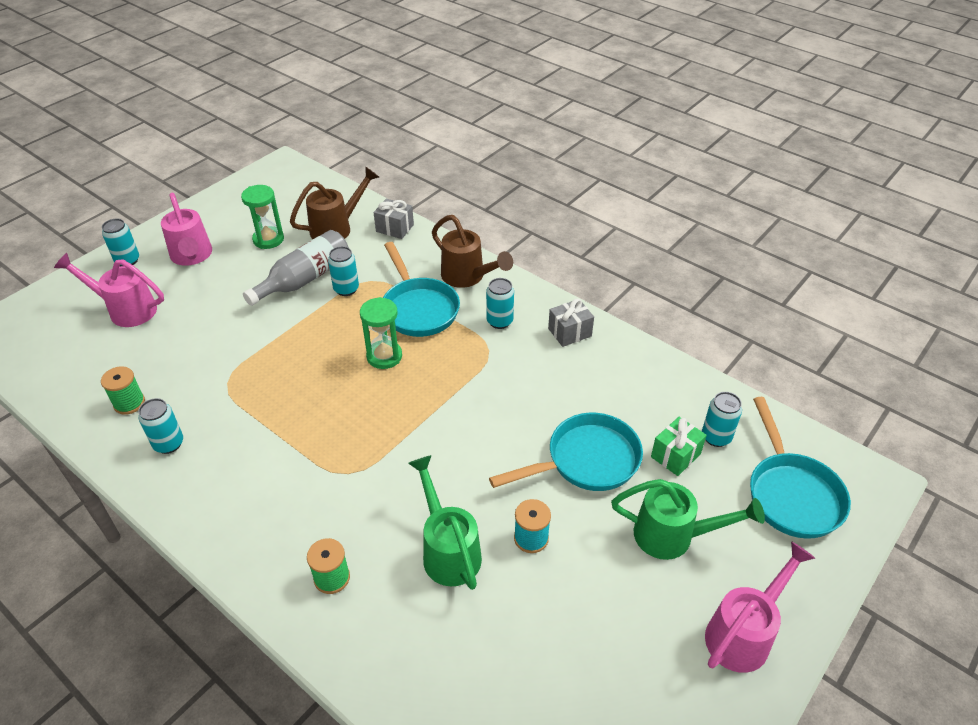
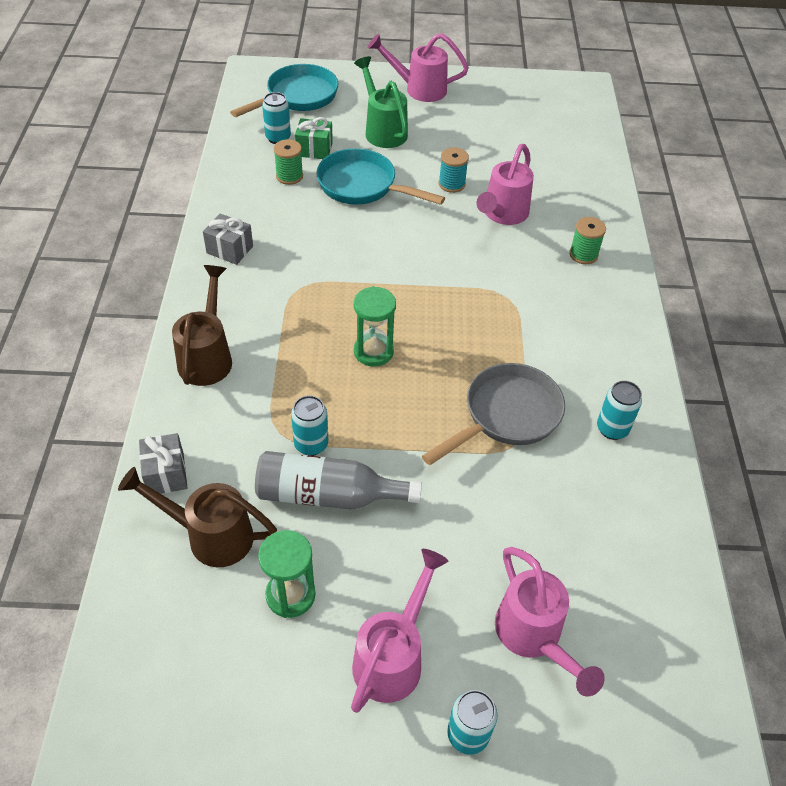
camera: 130 degrees left, 5 degrees up
green spool [101,366,145,415] -> green spool moved to [274,139,303,185]
turquoise pan [383,242,460,337] -> none
green watering can [408,455,482,590] -> pink watering can [477,144,534,225]
turquoise can [486,278,514,329] -> none
none -> grey pan [422,363,565,465]

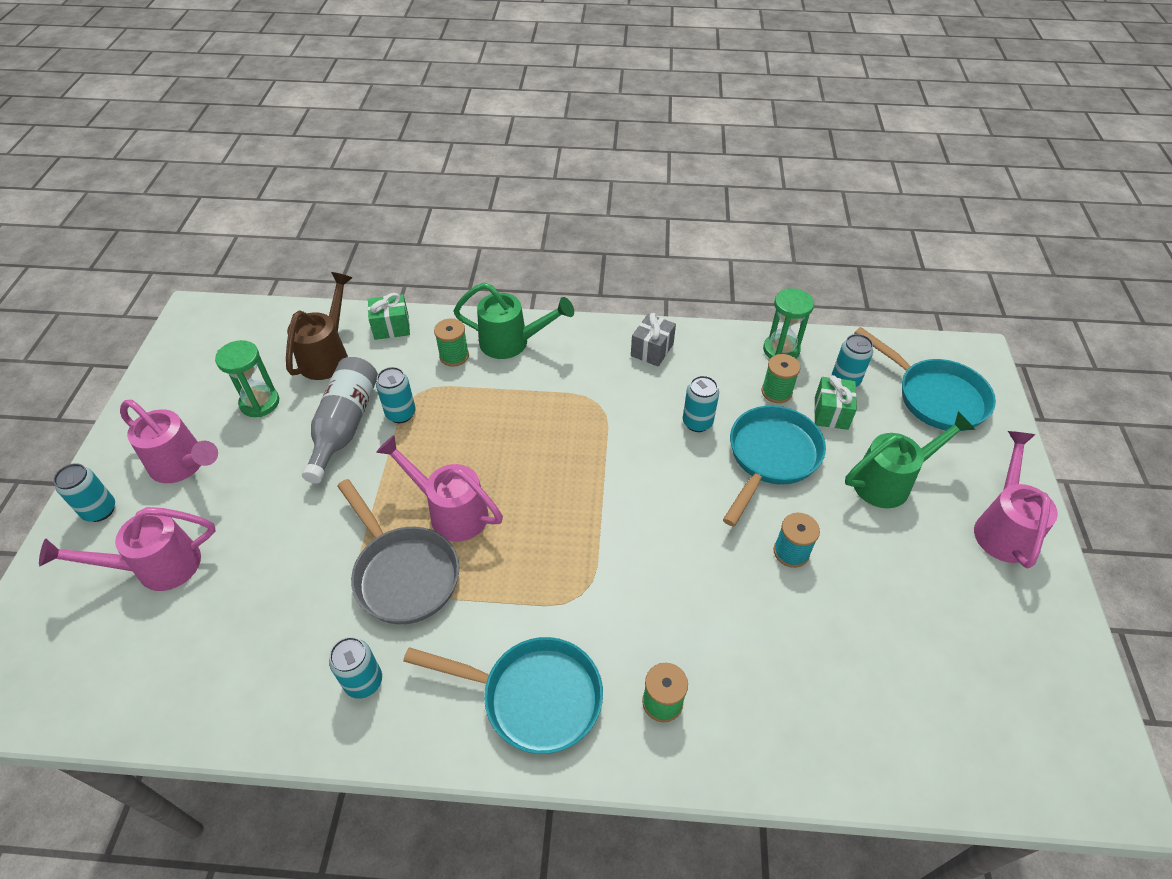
camera: 95 degrees right, 0 degrees up
grey gift [139,433,187,494] -> green gift [368,293,410,340]
brown watering can [172,265,232,386] -> green watering can [454,282,574,359]
green hourglass [354,286,396,367] -> green hourglass moved to [763,288,814,359]
pink watering can [477,144,534,225] -> pink watering can moved to [376,435,503,542]
none -> turquoise pan [403,637,603,754]
none -> green spool [434,319,469,366]
none -> turquoise can [683,376,719,432]

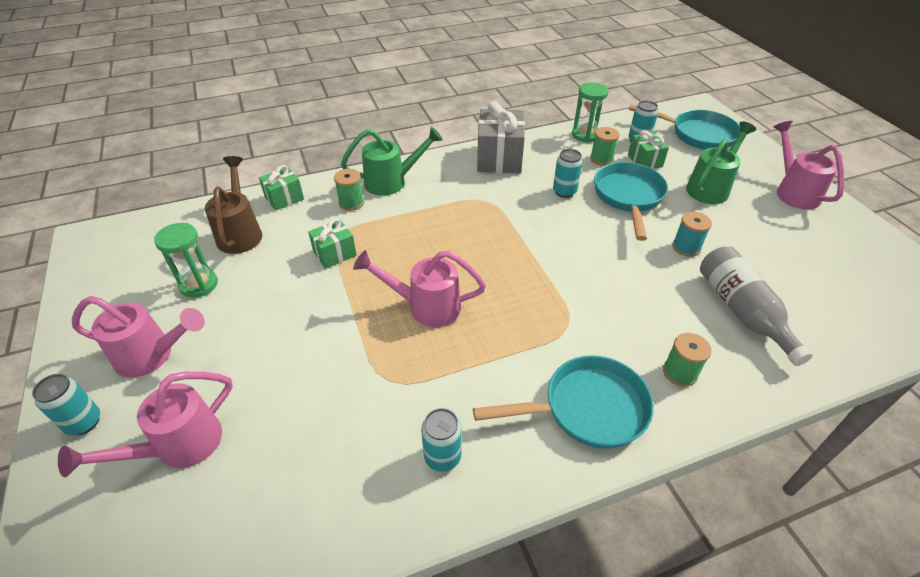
camera: 25 degrees left, 5 degrees down
grey bottle [302,357,378,484] -> grey bottle moved to [700,246,813,366]
grey pan [337,479,459,624] -> none
turquoise can [376,367,416,423] -> green gift [308,218,357,269]
grey gift [631,313,676,366] -> grey gift [477,101,525,173], size x1.76

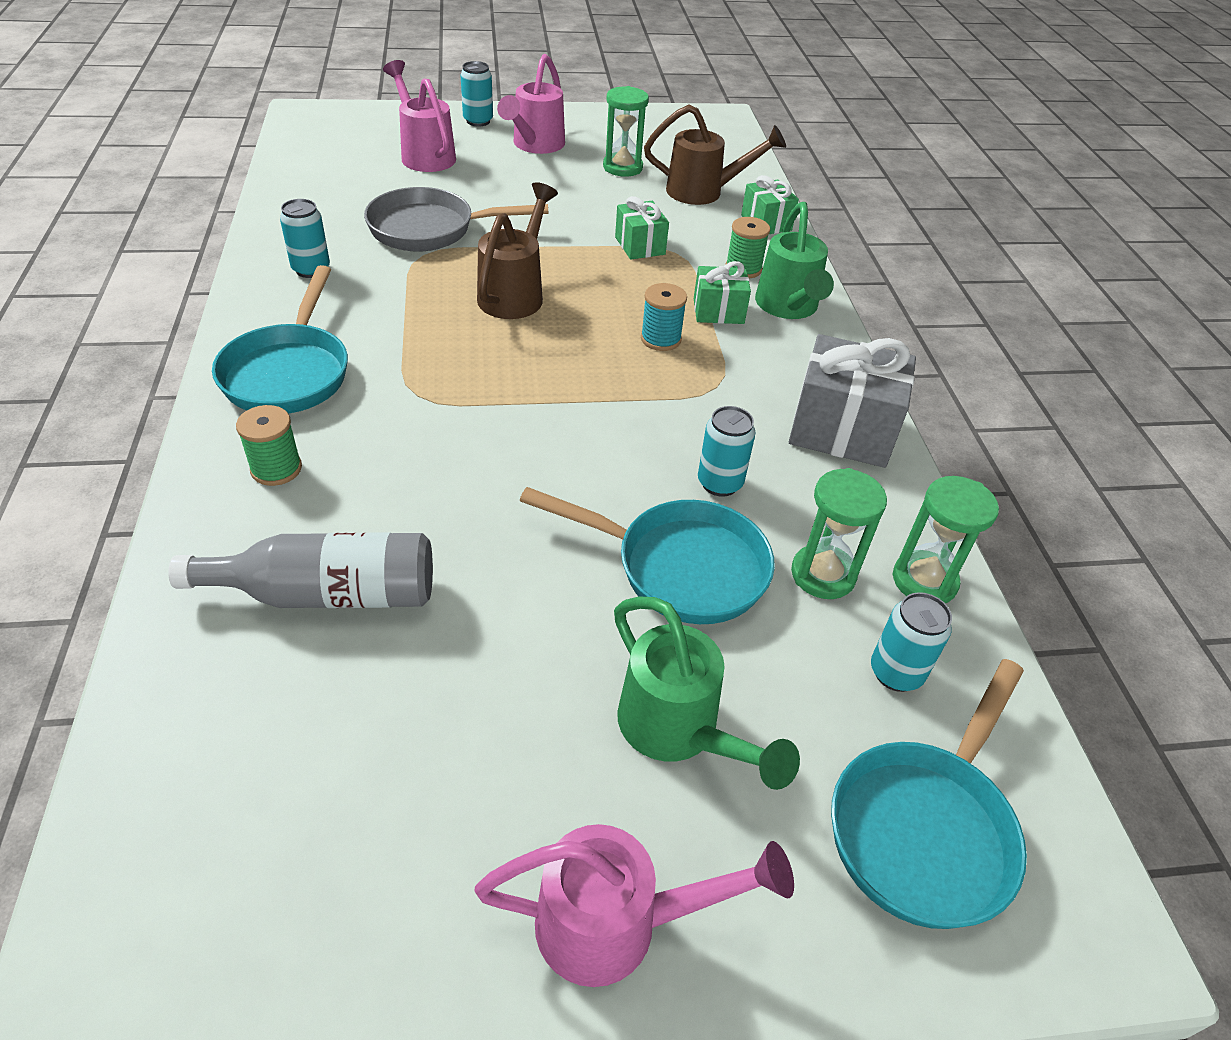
camera: 100 degrees right, 0 degrees up
pink watering can [353,250,486,327] -> brown watering can [477,182,558,319]
green spool [590,127,619,166] -> green hourglass [791,468,887,599]
green gift [628,130,669,169] -> green gift moved to [694,261,751,324]
turquoise spool [672,212,712,257] -> turquoise spool moved to [641,283,687,351]
none -> grey pan [364,187,549,252]

